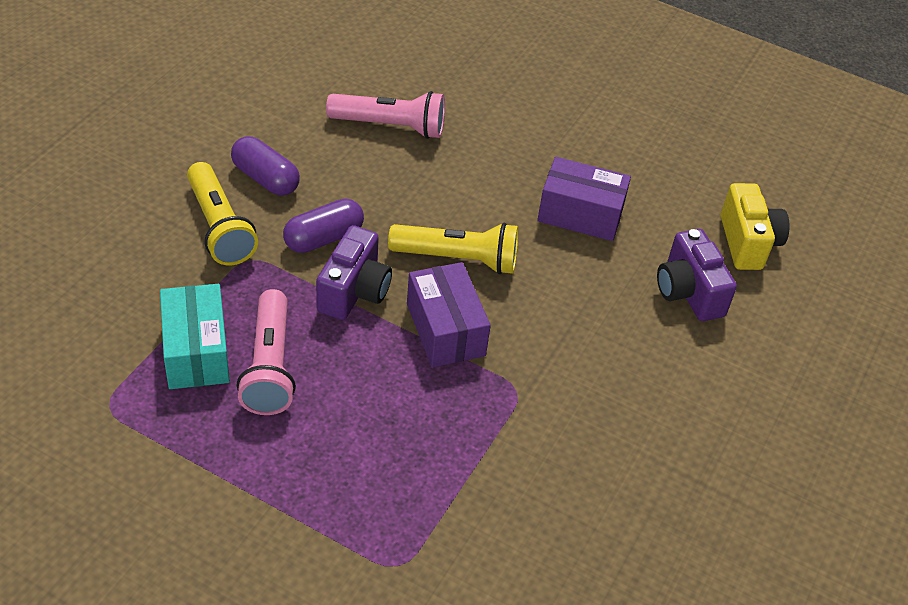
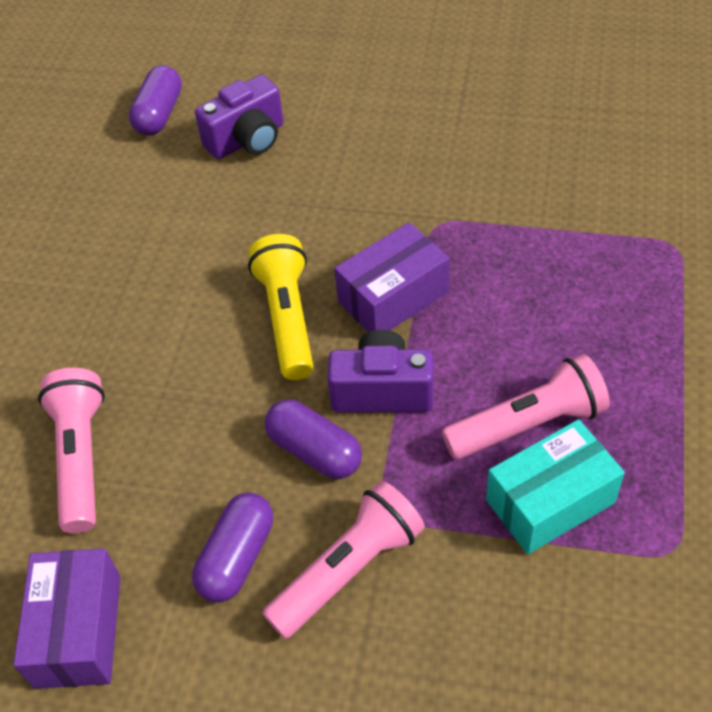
camera: 100 degrees left, 5 degrees up
yellow flashlight [187,162,258,265] -> pink flashlight [262,481,425,639]
purple box [537,157,631,241] -> purple box moved to [13,548,121,689]
yellow camera [721,183,790,270] -> purple capsule [129,65,182,135]

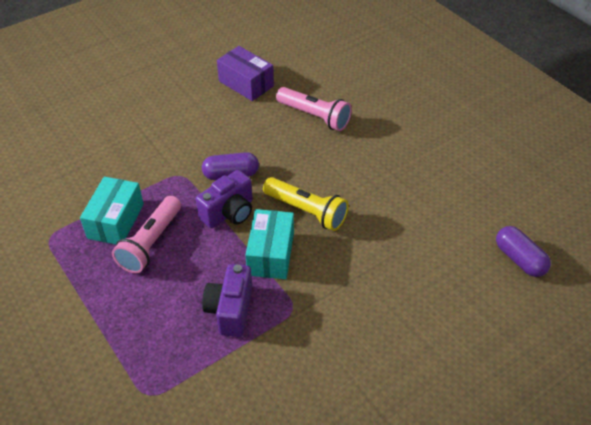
camera: 130 degrees right, 5 degrees down
purple capsule [192,492,273,602] -> none
purple camera [195,75,284,159] -> purple camera moved to [202,264,252,337]
pink flashlight [262,481,425,639] -> none
purple box [334,222,449,332] -> turquoise box [246,209,294,279]

